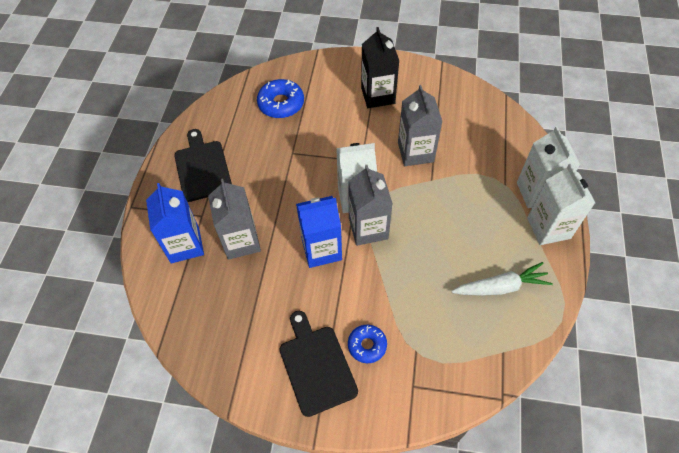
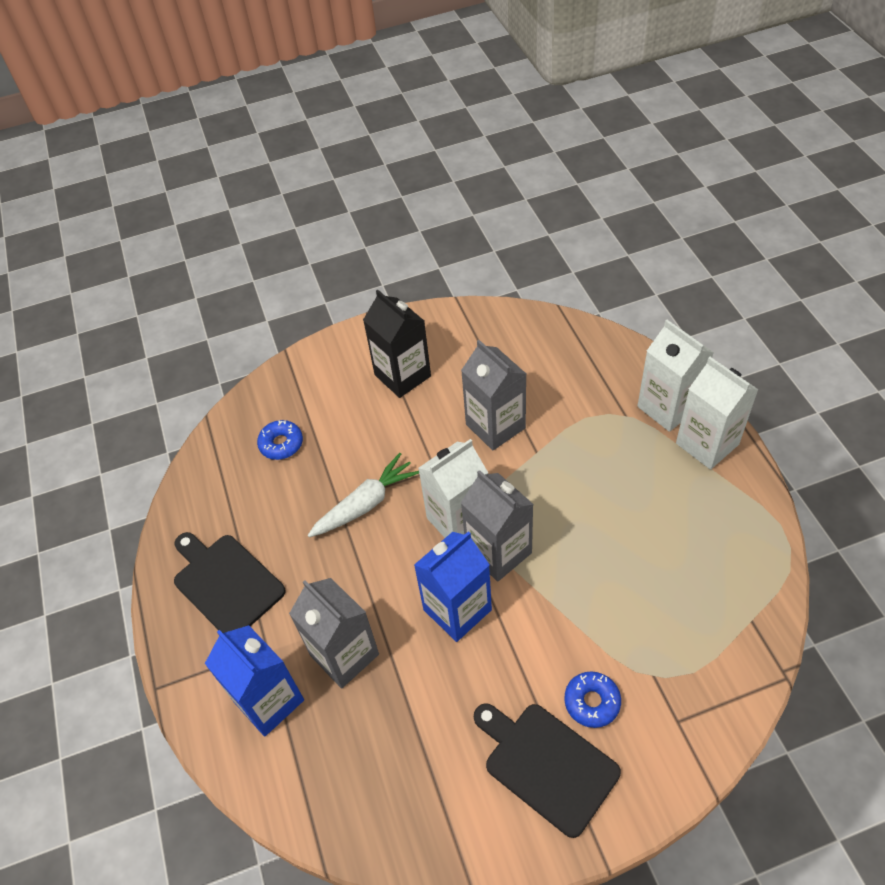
camera: 25 degrees left, 5 degrees down
blue donut [257,79,304,118] -> blue donut [257,420,303,460], size x0.65
white carrot [451,262,553,296] -> white carrot moved to [308,453,419,537]

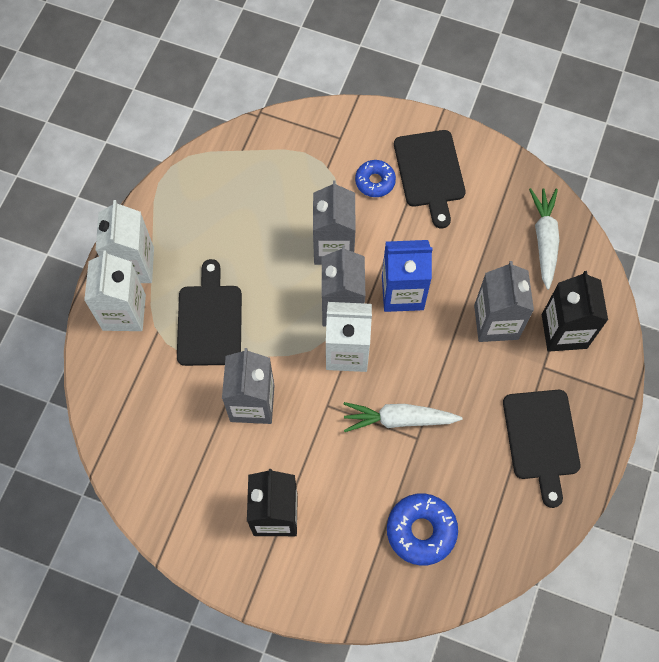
camera: 145 degrees left, 15 degrees up
blue carton [205,625,304,737] -> black carton [542,271,608,352]
blue donut [257,420,303,460] -> blue donut [387,493,458,566], size x1.54
none -> black cutting board [177,259,242,366]
none -> grey carton [313,181,356,265]
none -> white carrot [529,188,560,290]

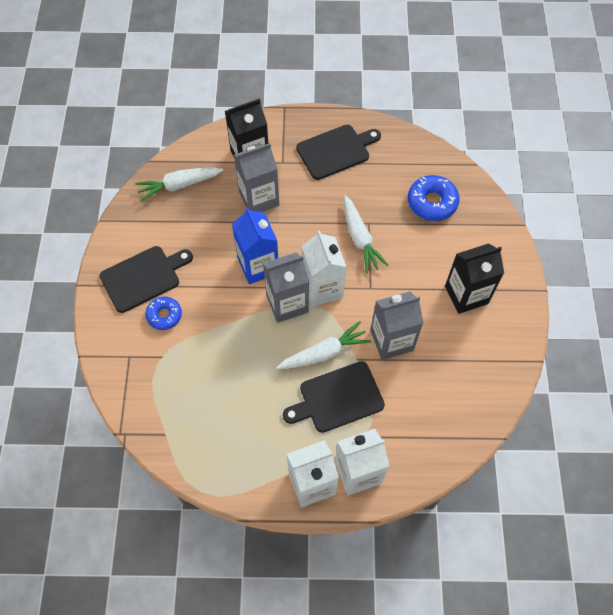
camera: 110 degrees left, 5 degrees down
grey carton [313,181,356,265] -> none
none -> white carrot [276,321,371,369]

